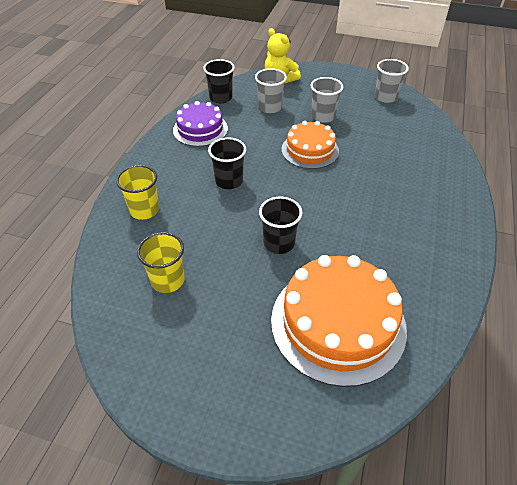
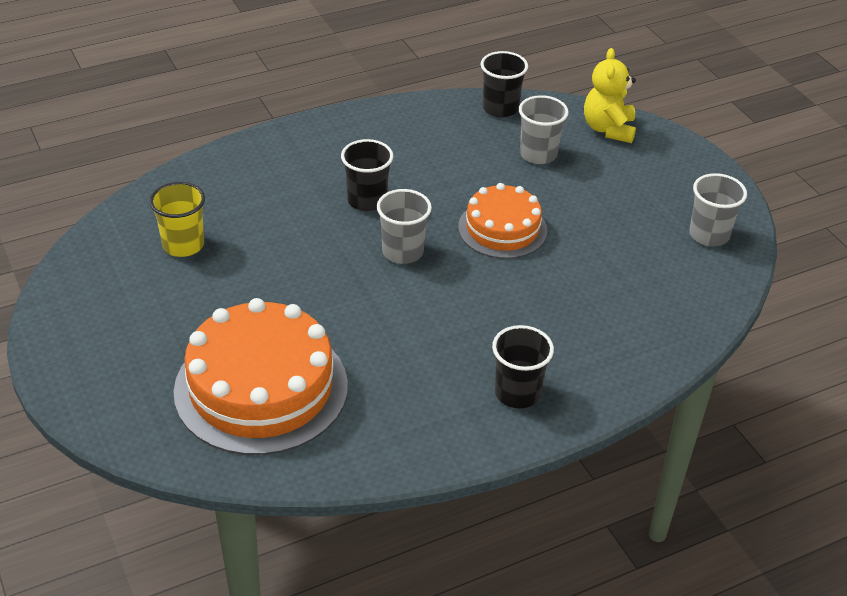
camera: 45 degrees right, 5 degrees down
yellow cup [116,165,159,220] -> none
purple cake [173,101,228,147] -> none
black cup [259,197,302,254] -> black cup moved to [492,325,554,408]
grey cup [311,77,343,123] -> grey cup moved to [377,189,432,264]

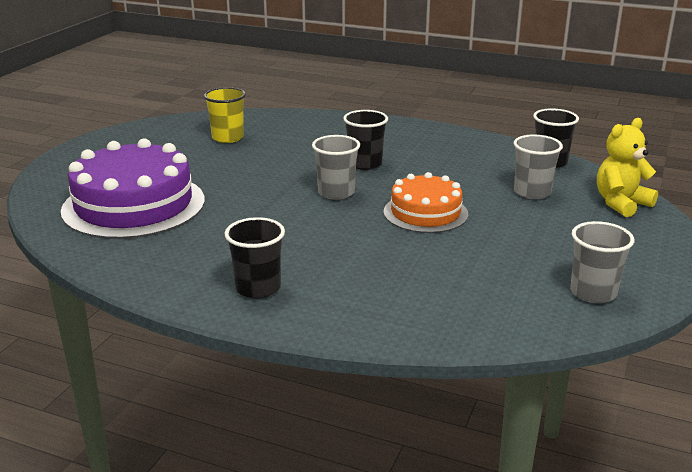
camera: 50 degrees right, 15 degrees down
orange cake [174,298,348,455] -> purple cake [61,138,205,239]

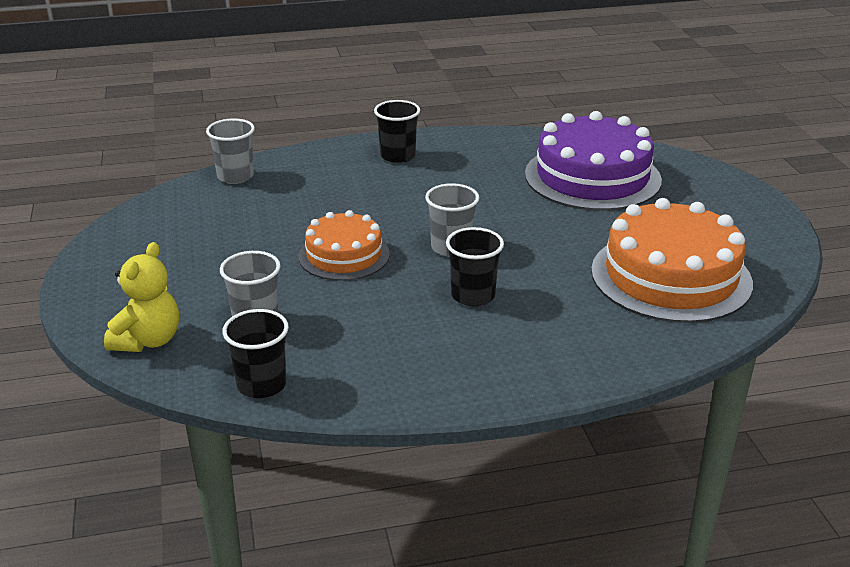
camera: 145 degrees right, 5 degrees up
yellow cup [204,87,246,143] -> orange cake [591,198,753,323]
grey cup [570,221,634,303] -> grey cup moved to [206,118,255,184]

